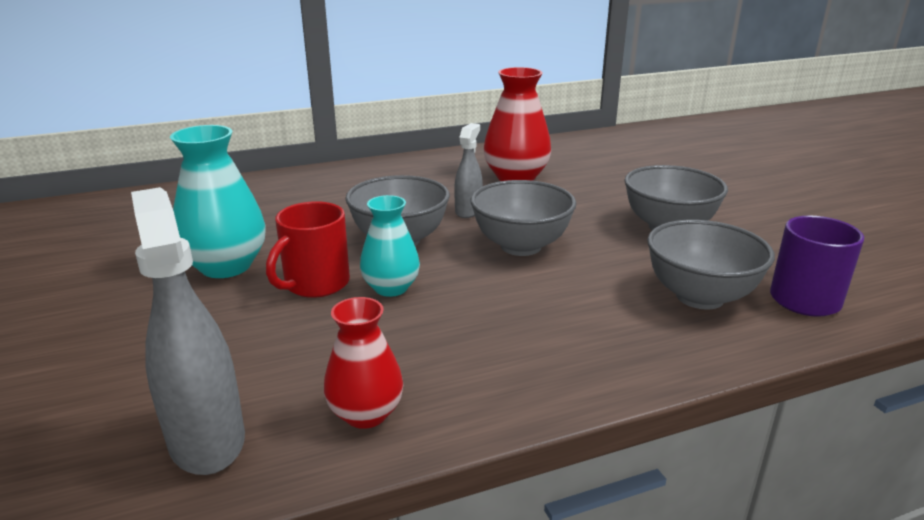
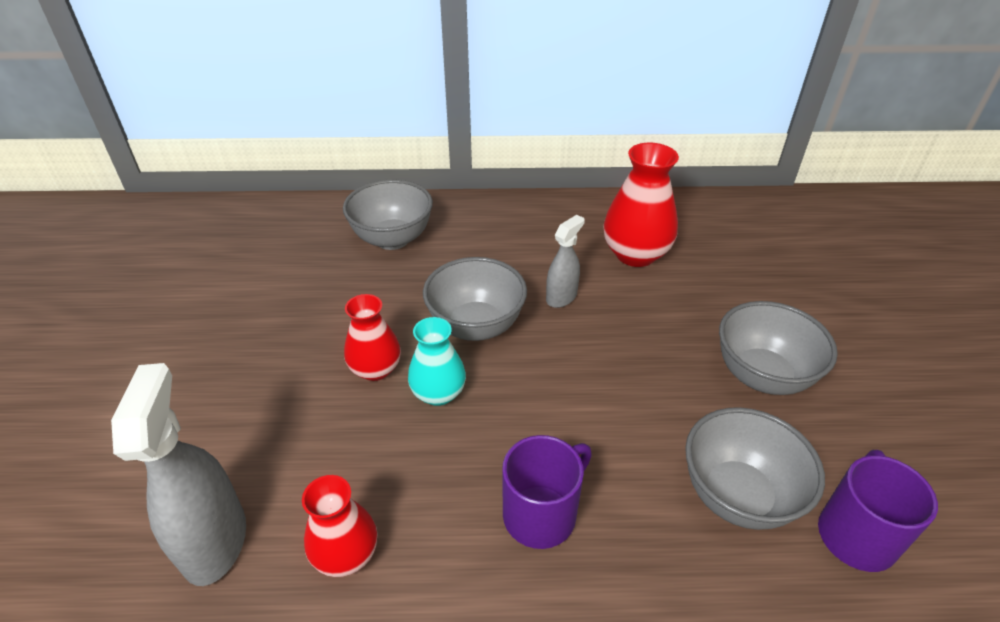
camera: 20 degrees right, 15 degrees up
turquoise vase [170,125,266,278] -> none
red mug [266,201,350,298] -> red vase [344,294,401,381]
grey bowl [471,180,576,256] -> grey bowl moved to [343,180,433,250]
none -> purple mug [502,435,592,549]

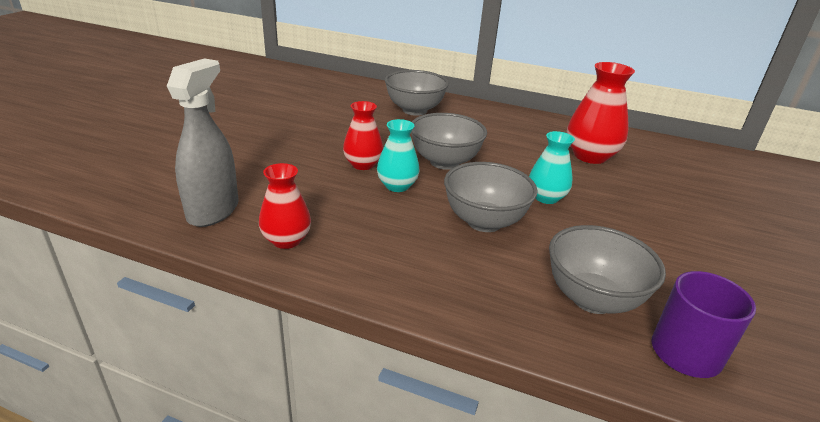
camera: 20 degrees right, 10 degrees down
purple mug [502,435,592,549] -> none
grey spray bottle [546,215,585,308] -> none
grey bowl [719,301,838,395] -> grey bowl moved to [444,162,537,232]
none -> turquoise vase [529,131,575,204]

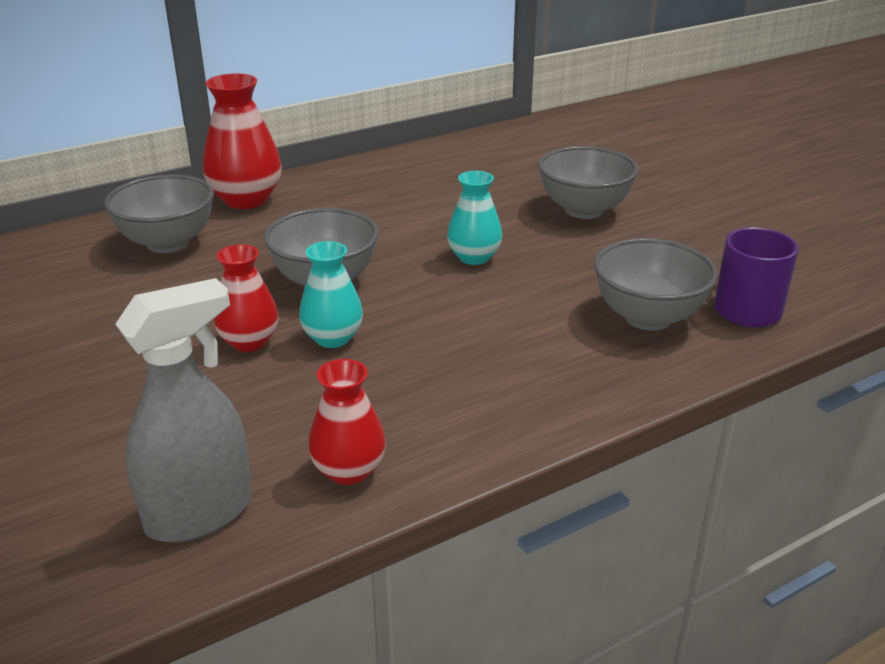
camera: 50 degrees left, 0 degrees up
grey spray bottle [167,58,239,227] -> grey spray bottle turned 90 degrees clockwise [116,278,251,543]
grey bowl [444,162,537,232] -> grey bowl moved to [538,146,638,219]
red vase [567,62,635,164] -> red vase moved to [203,73,282,209]

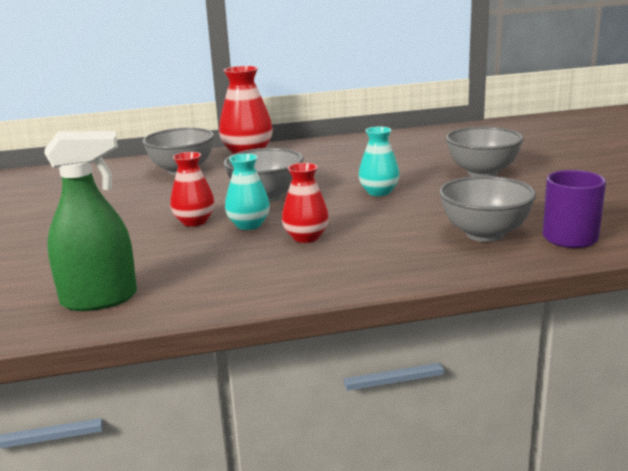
camera: 20 degrees right, 10 degrees down
grey spray bottle [116,278,251,543] -> green spray bottle [44,131,137,311]
red vase [308,359,386,485] -> red vase moved to [282,163,329,243]

